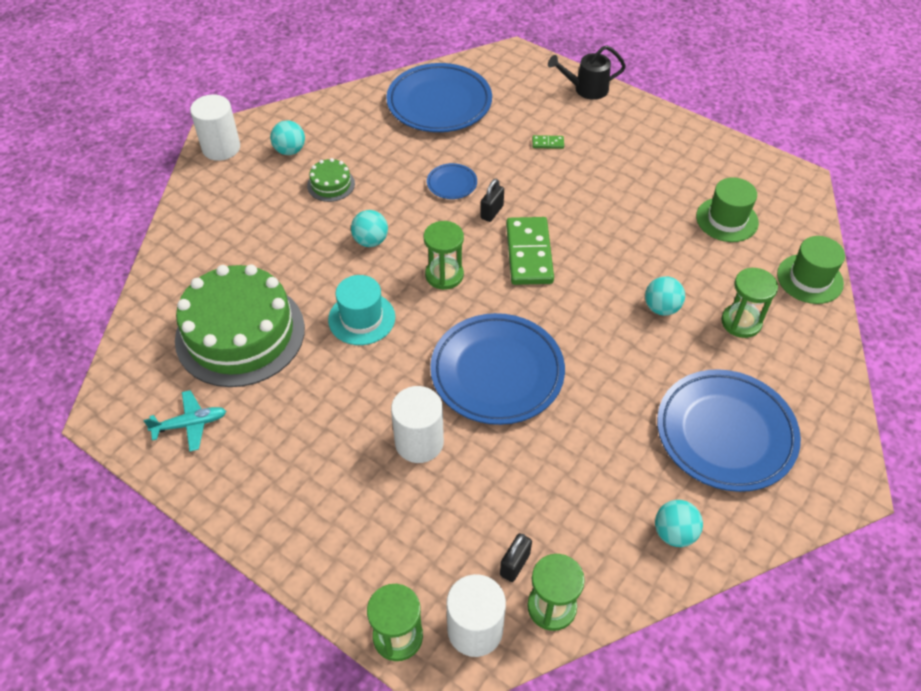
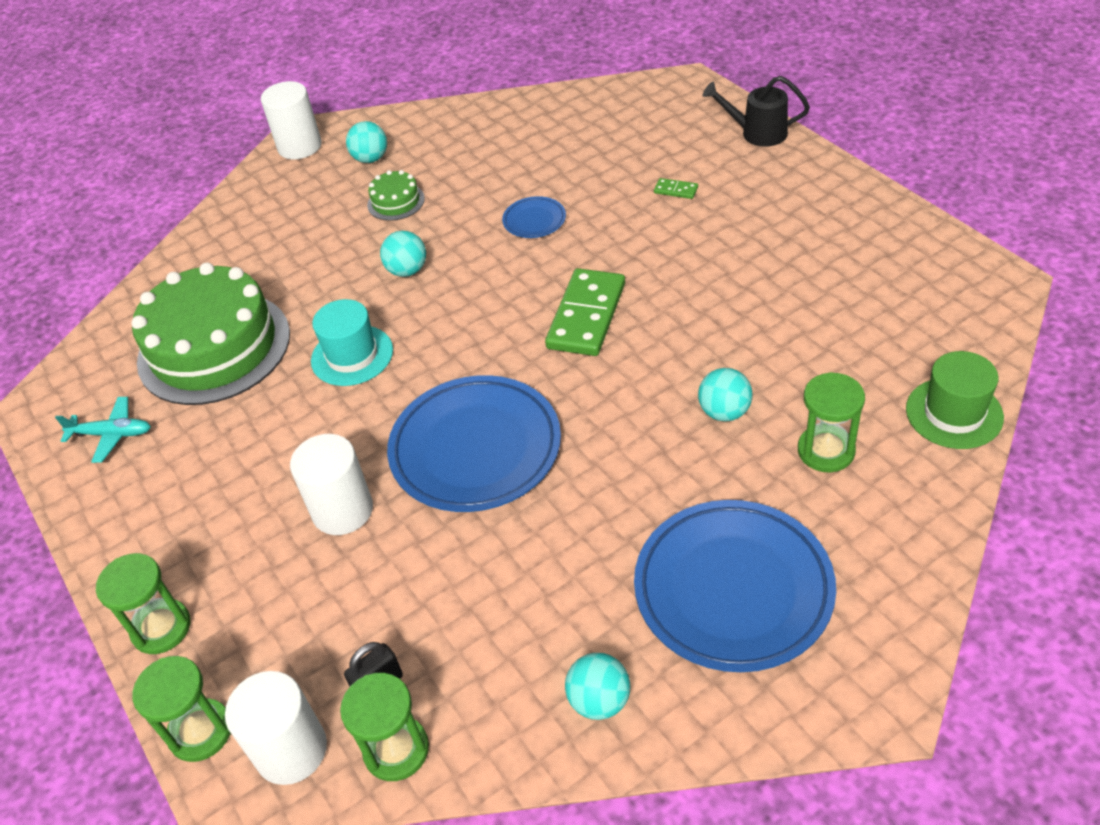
camera: 25 degrees right, 5 degrees down
blue plate [386,63,492,132] -> none
green hourglass [424,221,464,290] -> green hourglass moved to [96,553,190,654]
black padlock [480,179,504,222] -> none
green hat [696,177,759,242] -> none

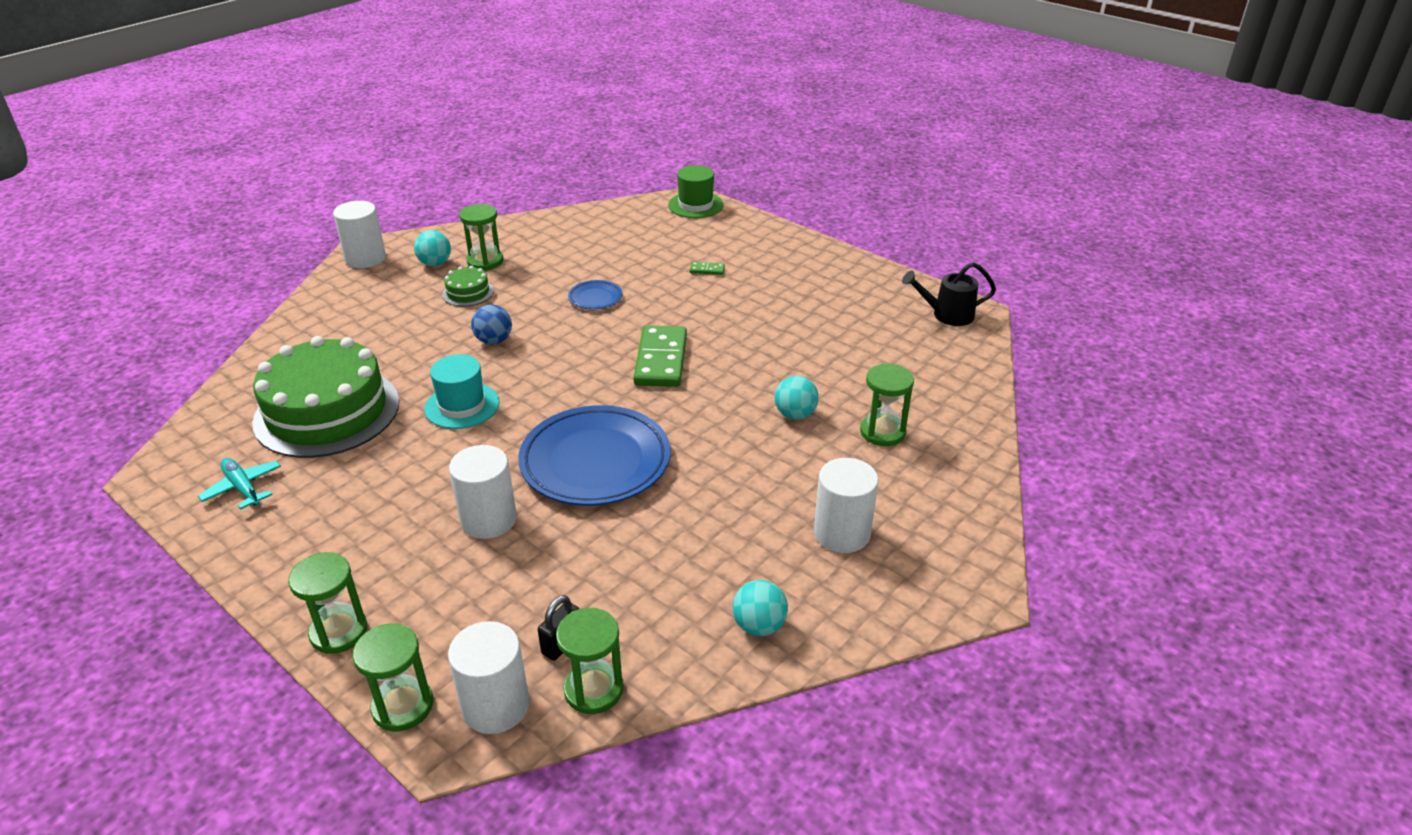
camera: 20 degrees left, 10 degrees down
turquoise plane [55,397,151,463] -> turquoise plane turned 120 degrees counterclockwise [198,458,281,510]
turquoise ball [380,231,426,277] -> blue ball [471,304,512,345]
blue plate [634,500,836,672] -> white cylinder [814,458,878,553]
black watering can [703,76,810,147] -> black watering can moved to [902,262,996,326]
green hat [906,351,1004,449] -> green hat moved to [668,165,724,218]
none -> green hourglass [459,204,504,270]

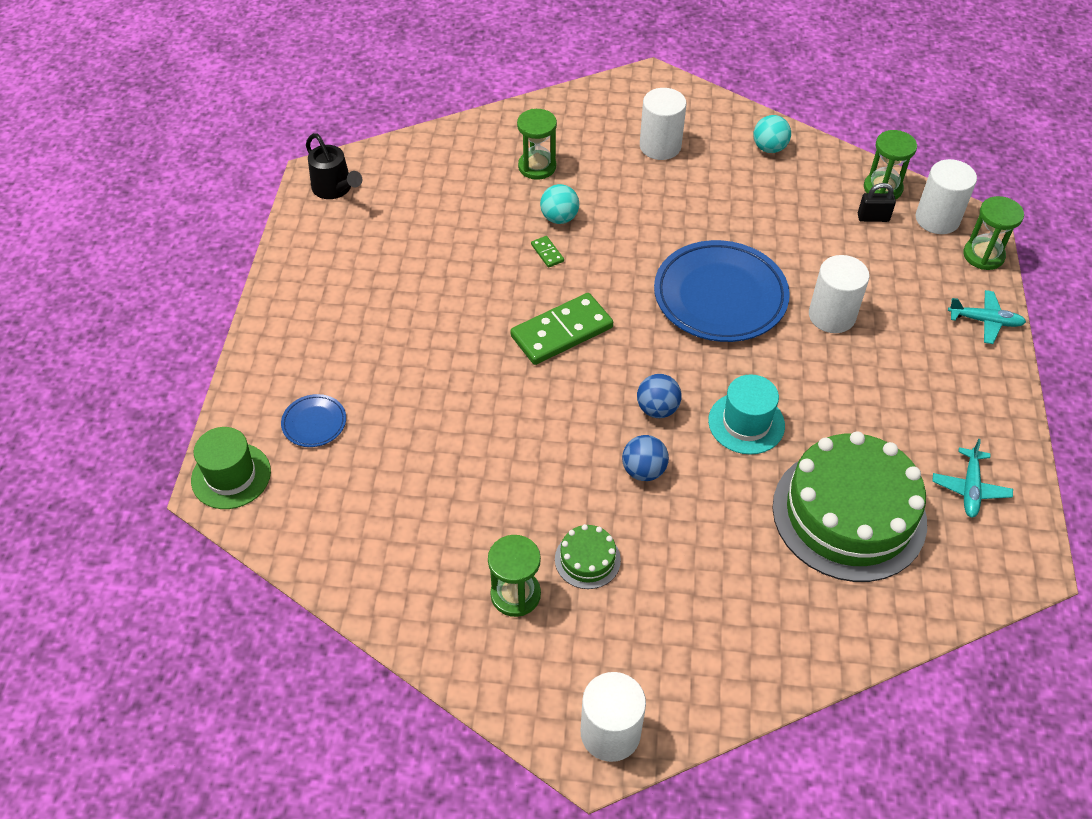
camera: 125 degrees left, 15 degrees up
green hourglass [288,552,368,654] -> turquoise plane [948,290,1026,344]
turquoise ball [414,230,451,266] -> none
blue plate [568,280,623,310] -> blue plate moved to [281,394,346,447]
green domino [690,262,725,275] -> green domino moved to [531,236,564,268]
none -> blue ball [637,374,681,418]

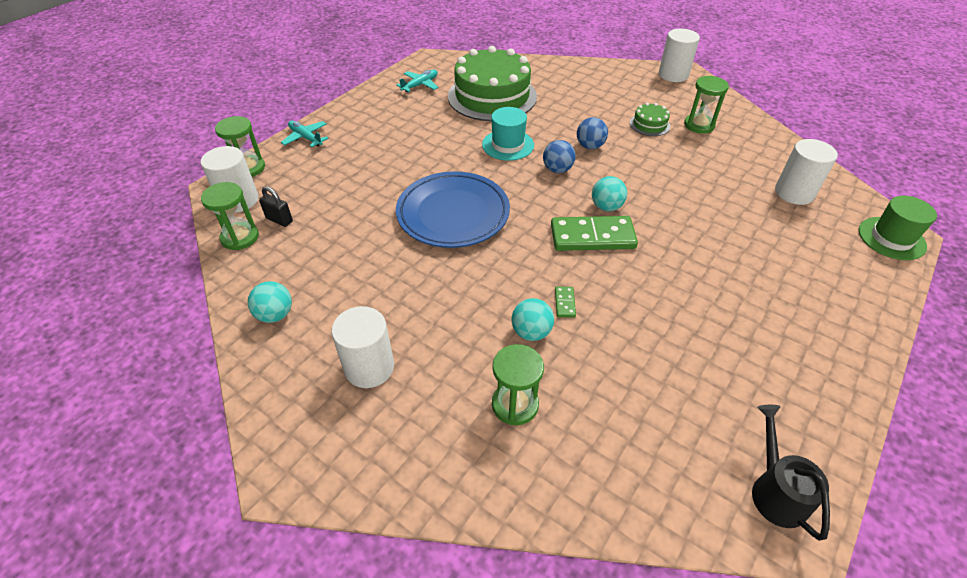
camera: 150 degrees left, 5 degrees down
blue plate [281,394,346,447] -> none
white cylinder [809,255,870,333] -> white cylinder moved to [775,139,838,205]
none -> turquoise ball [592,176,627,211]

